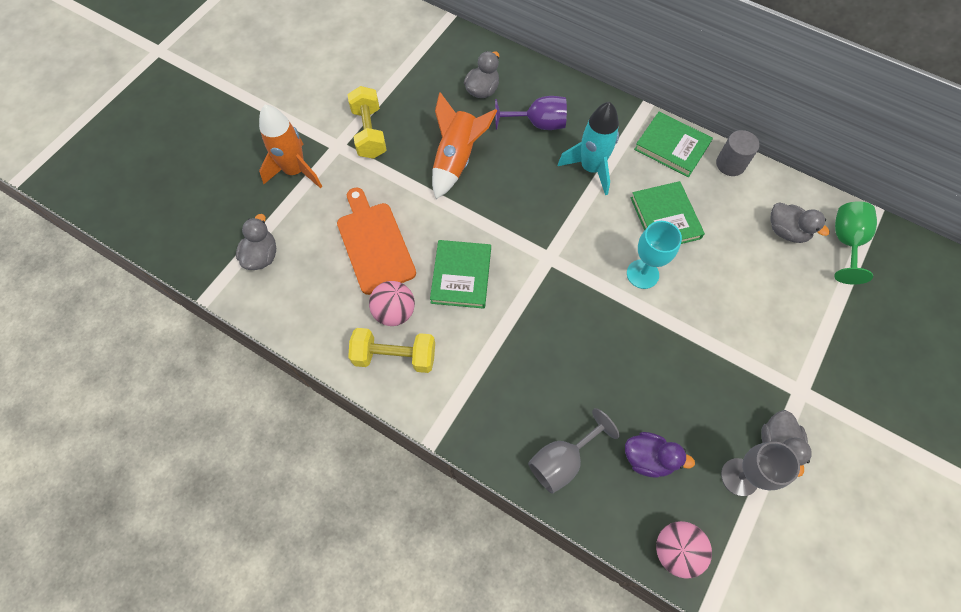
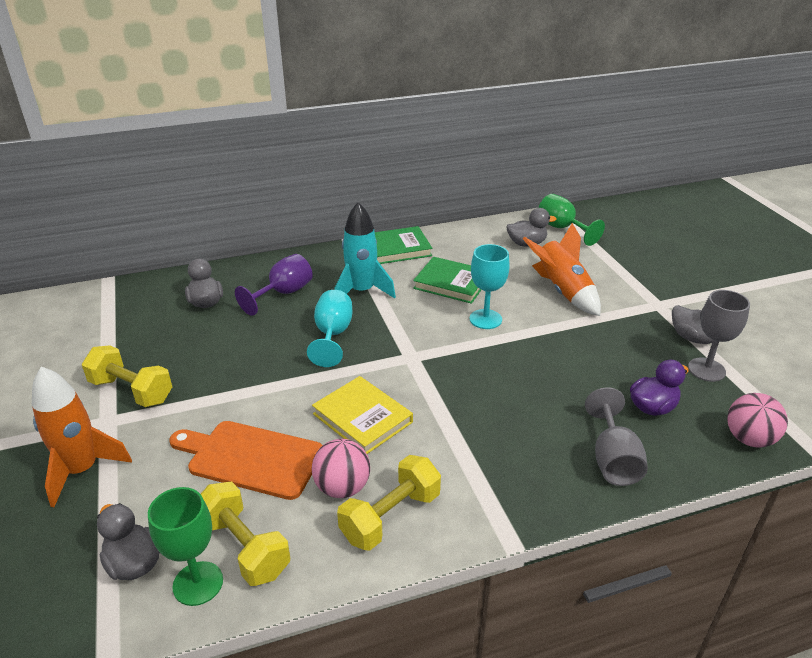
camera: 50 degrees left, 30 degrees down
green book [430,240,491,309] -> yellow book [312,376,413,454]
orange rocket [432,92,497,199] -> orange rocket moved to [523,223,601,316]
grey cylinder [716,130,759,176] -> none
none -> green goblet [148,487,223,606]
none -> yellow dumbbell [201,482,290,586]
none -> turquoise goblet [307,290,352,367]

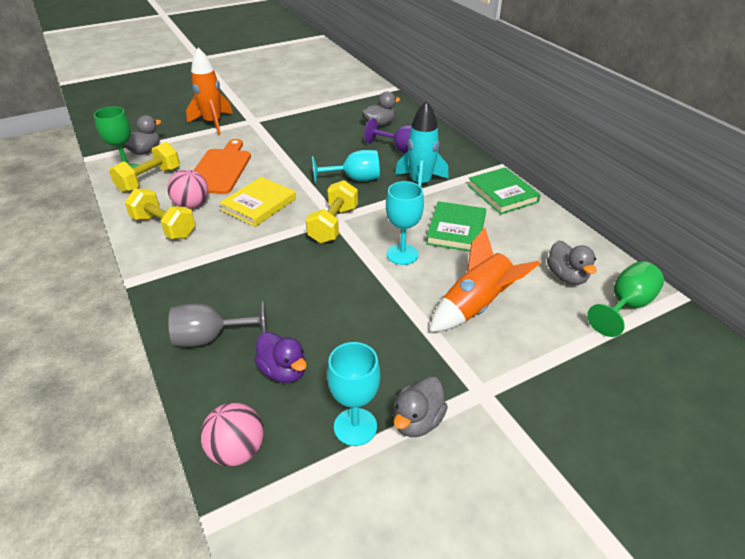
camera: 80 degrees right, 5 degrees up
yellow dumbbell [82,345,172,407] -> yellow dumbbell moved to [306,180,358,243]
grey goblet [688,290,750,382] -> turquoise goblet [327,342,380,446]

